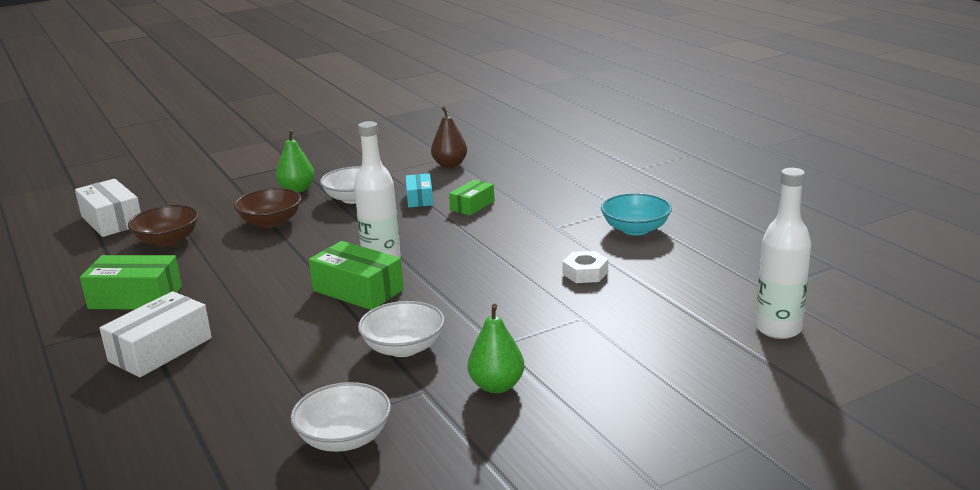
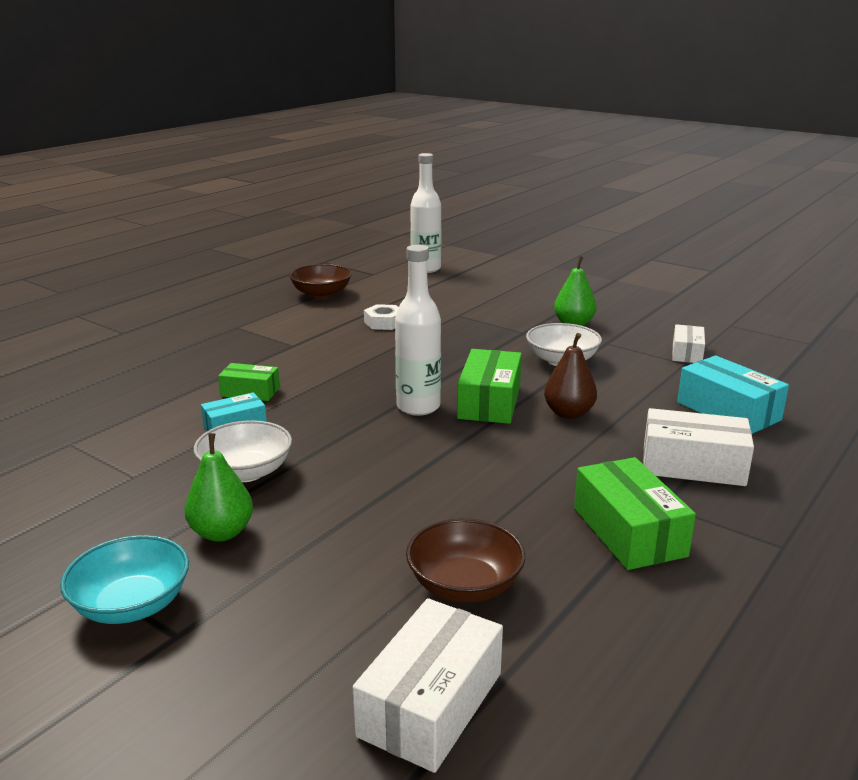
camera: 115 degrees left, 0 degrees up
brown bowl [234,188,302,228] -> brown bowl moved to [289,264,352,299]
white bowl [291,382,391,452] -> white box [672,324,705,363]
brown pear [431,106,467,168] -> brown pear moved to [544,333,597,419]
turquoise bowl [601,193,672,236] -> turquoise bowl moved to [60,535,189,624]
none -> turquoise box [677,356,789,434]

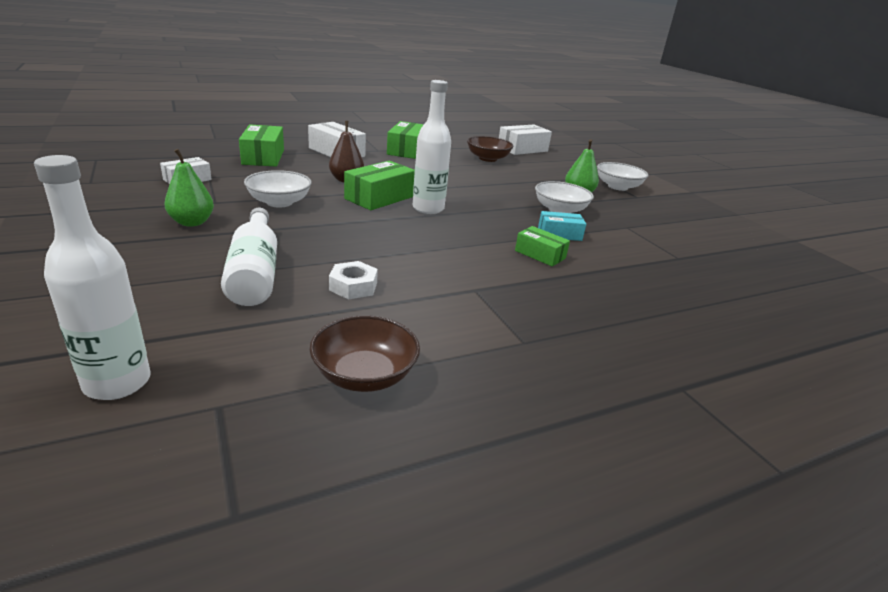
camera: 155 degrees left, 5 degrees up
turquoise bowl [60,535,189,624] -> white bowl [597,162,649,191]
turquoise box [677,356,789,434] -> green box [239,124,284,166]
none -> white bottle [221,208,277,306]

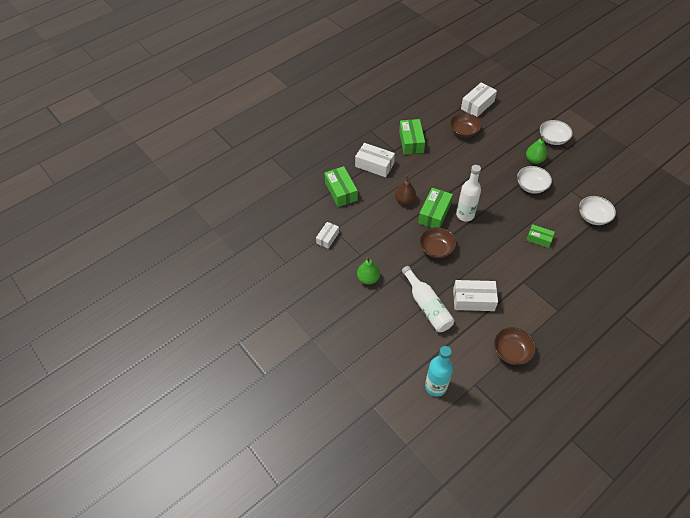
camera: 10 degrees left, 25 degrees up
white bottle [34,155,151,400] -> turquoise bottle [425,346,453,397]
white bowl [244,170,312,208] -> white bowl moved to [579,196,616,225]
white nut [329,261,378,299] -> white box [453,280,498,311]
turquoise box [538,211,586,241] -> none
none -> brown bowl [419,227,456,258]

